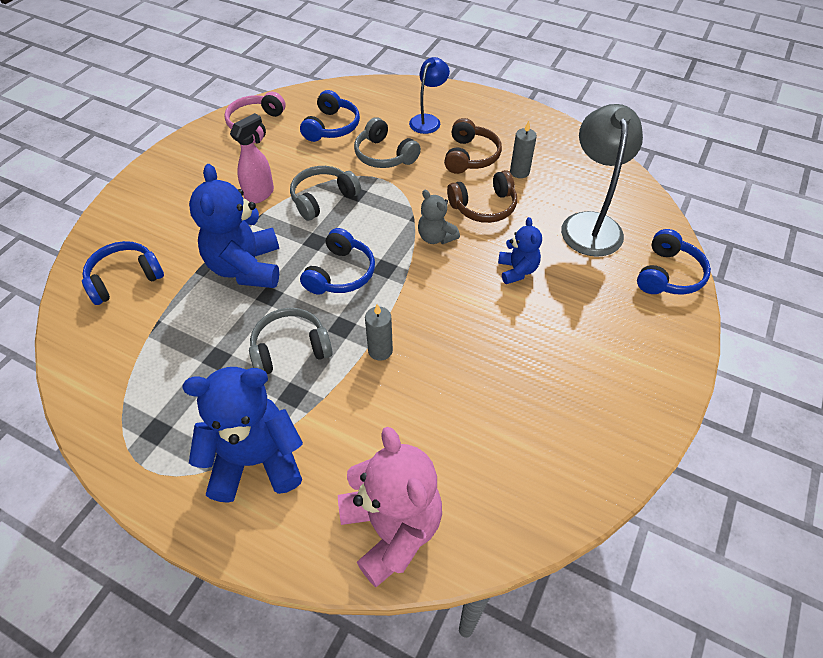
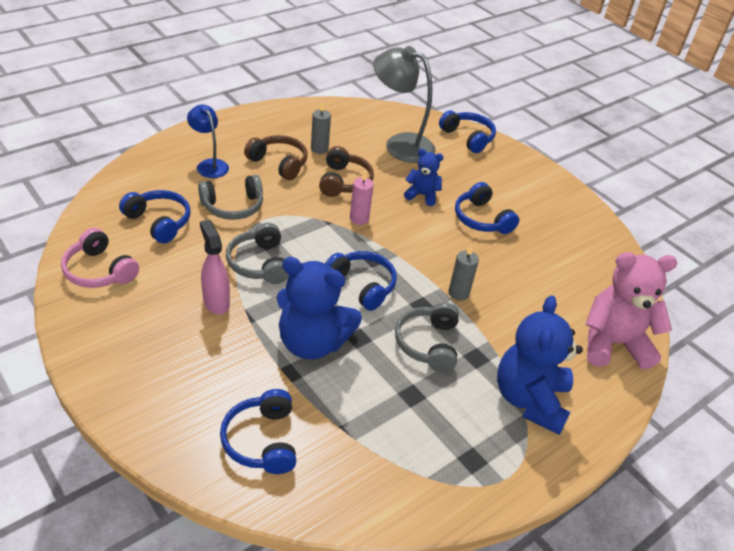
camera: 70 degrees left, 10 degrees down
grey teddy bear [418,190,460,244] -> pink candle [350,171,373,225]
none -> blue headphones [455,182,519,234]

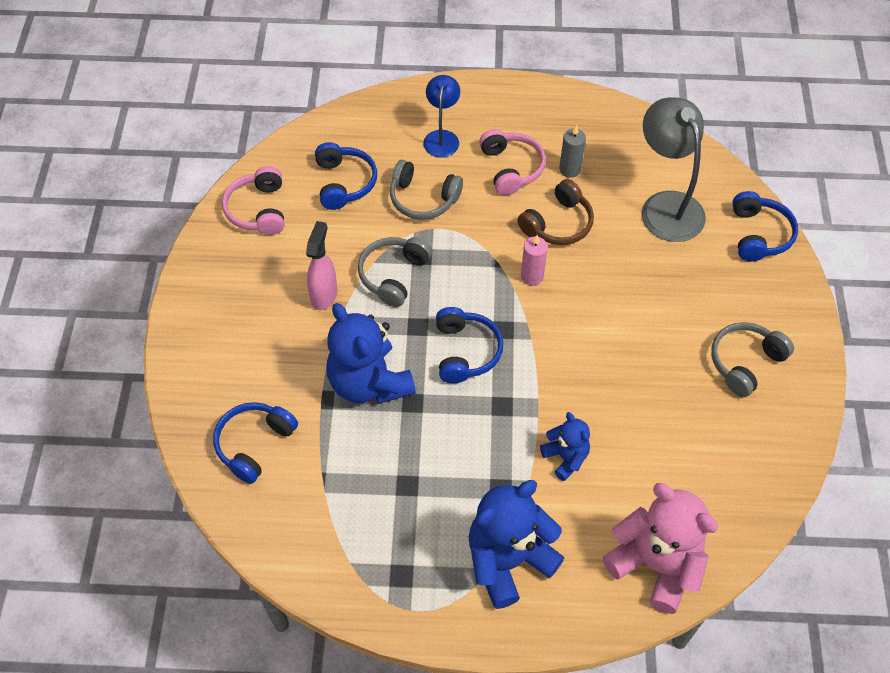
camera: 45 degrees right, 15 degrees up
brown headphones [244,135,307,180] -> pink headphones [479,129,546,195]
grey headphones [395,302,459,372] -> grey headphones moved to [711,322,794,397]
blue teddy bear [404,149,443,206] -> blue teddy bear moved to [540,412,590,481]
grey candle [449,245,479,301] -> none
blue headphones [455,182,519,234] -> none

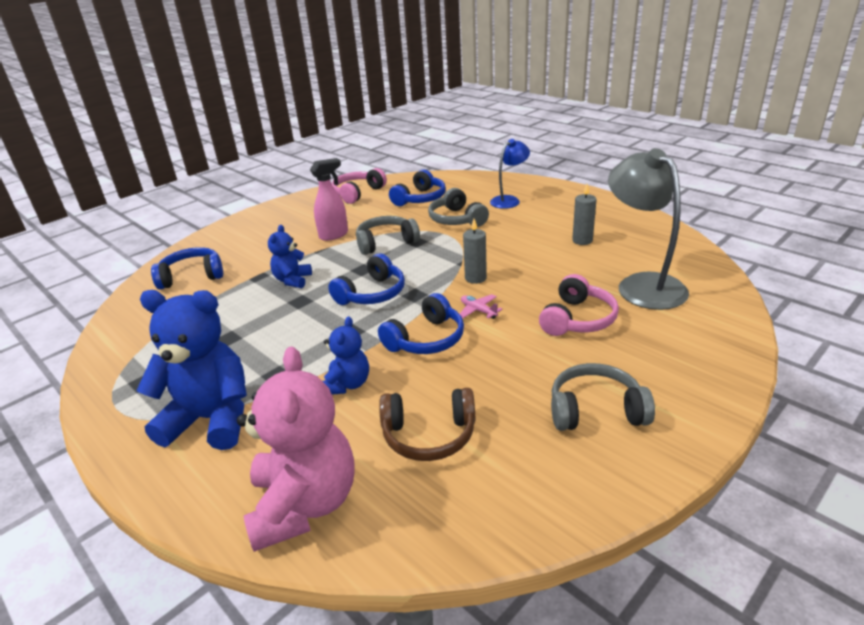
camera: 45 degrees right, 25 degrees down
blue teddy bear [326,303,416,404] -> blue teddy bear [268,225,312,288], size x0.53
pink headphones [479,129,546,195] -> pink headphones moved to [539,274,619,336]
brown headphones [517,179,594,245] -> brown headphones moved to [379,388,475,461]
pink candle [521,235,548,286] -> grey candle [463,219,487,284]
grey lamp [642,97,706,242] -> grey lamp turned 45 degrees counterclockwise [608,148,689,310]
blue headphones [732,191,798,261] -> blue headphones moved to [378,293,464,354]
none -> pink plane [460,294,503,319]

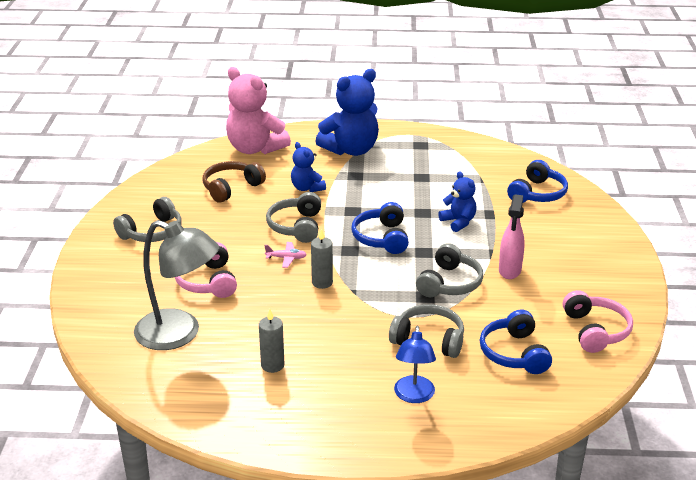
camera: 135 degrees right, 0 degrees up
blue headphones [378,293,464,354] -> grey headphones [266,192,321,243]

